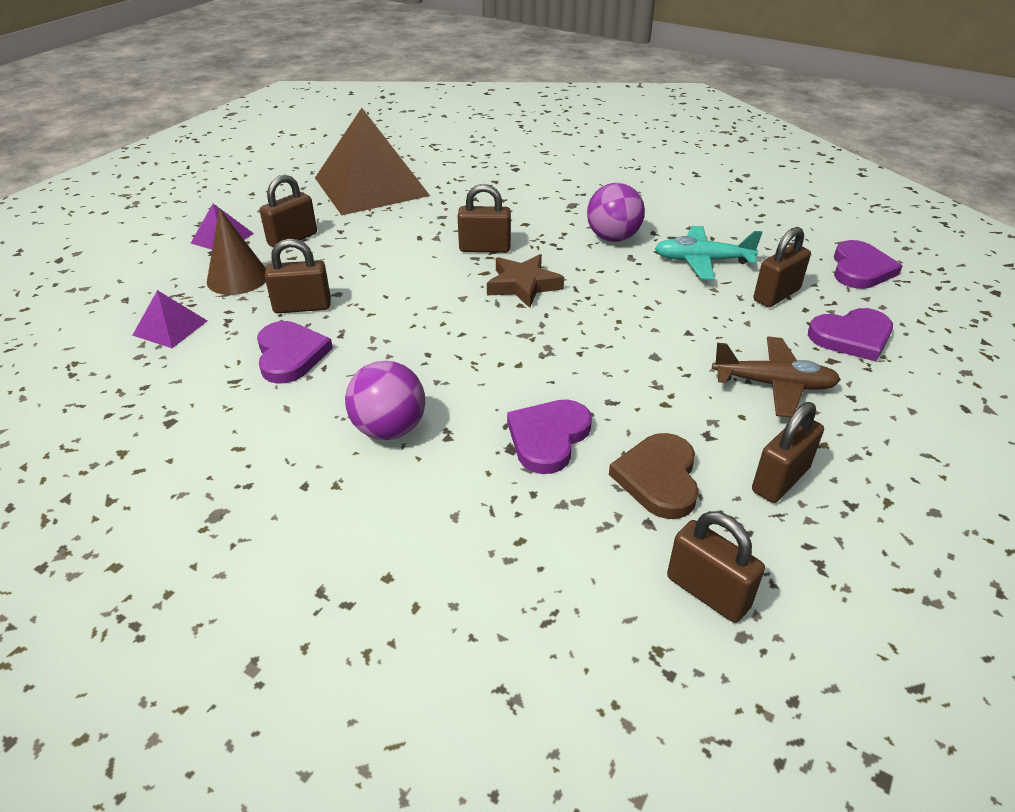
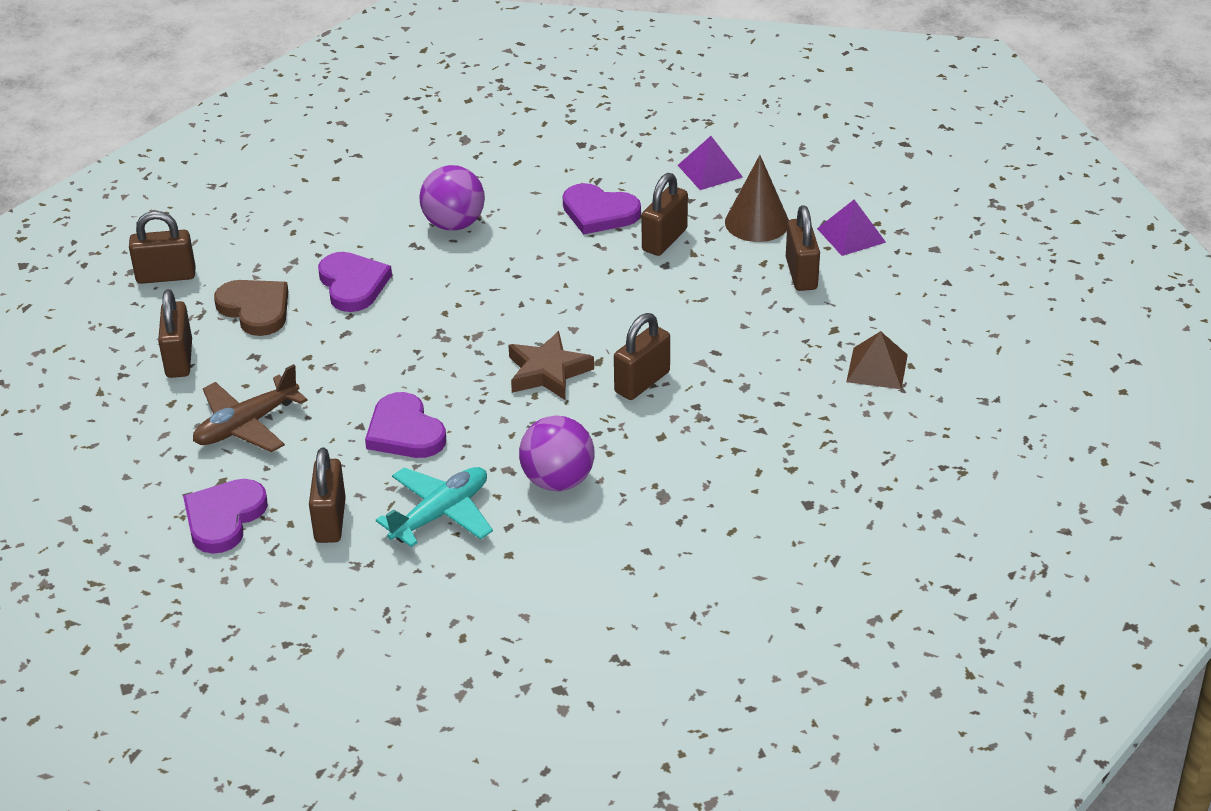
camera: 130 degrees right, 0 degrees up
brown pyramid [315,108,430,215] -> brown pyramid [846,331,908,390], size x0.43
purple heart [834,240,902,289] -> purple heart moved to [365,392,446,458]

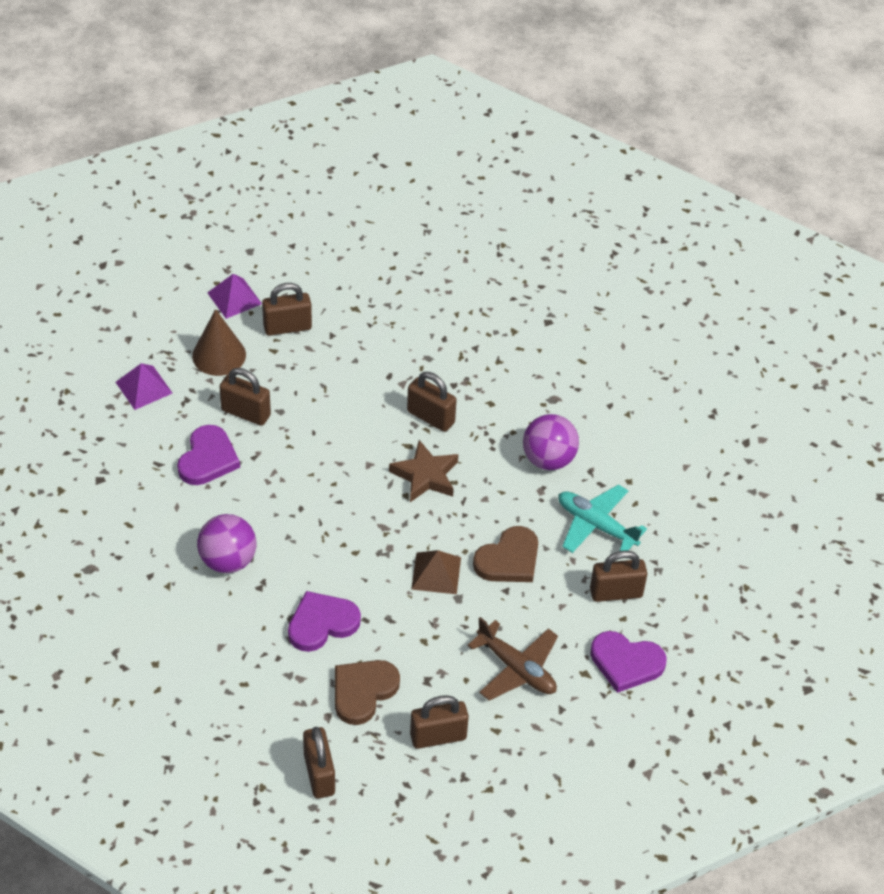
camera: 100 degrees left, 10 degrees up
purple heart [365,392,446,458] -> brown heart [473,526,538,582]
brown pyramid [846,331,908,390] -> brown pyramid moved to [411,550,461,594]

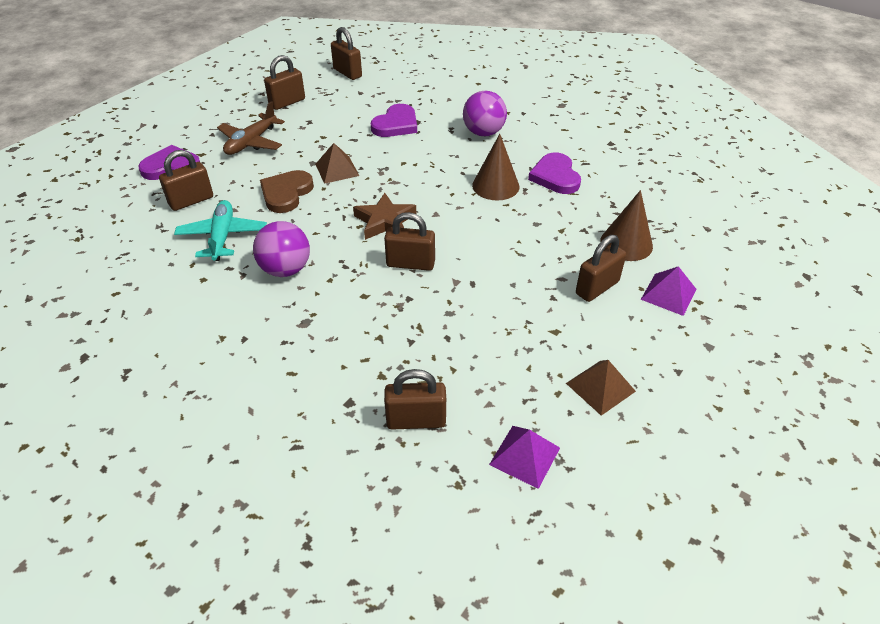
camera: 155 degrees right, 5 degrees down
purple pyramid [116,363,172,410] -> purple pyramid moved to [489,426,560,489]
brown padlock [220,368,271,426] -> brown padlock moved to [384,369,446,430]
brown heart [335,660,400,725] -> none
brown plane [467,617,558,701] -> brown plane turned 75 degrees counterclockwise [217,101,285,155]
turquoise plane [558,484,647,553] -> turquoise plane turned 105 degrees counterclockwise [174,200,267,261]
none -> brown cone [472,134,519,200]
none -> brown pyramid [566,360,636,416]

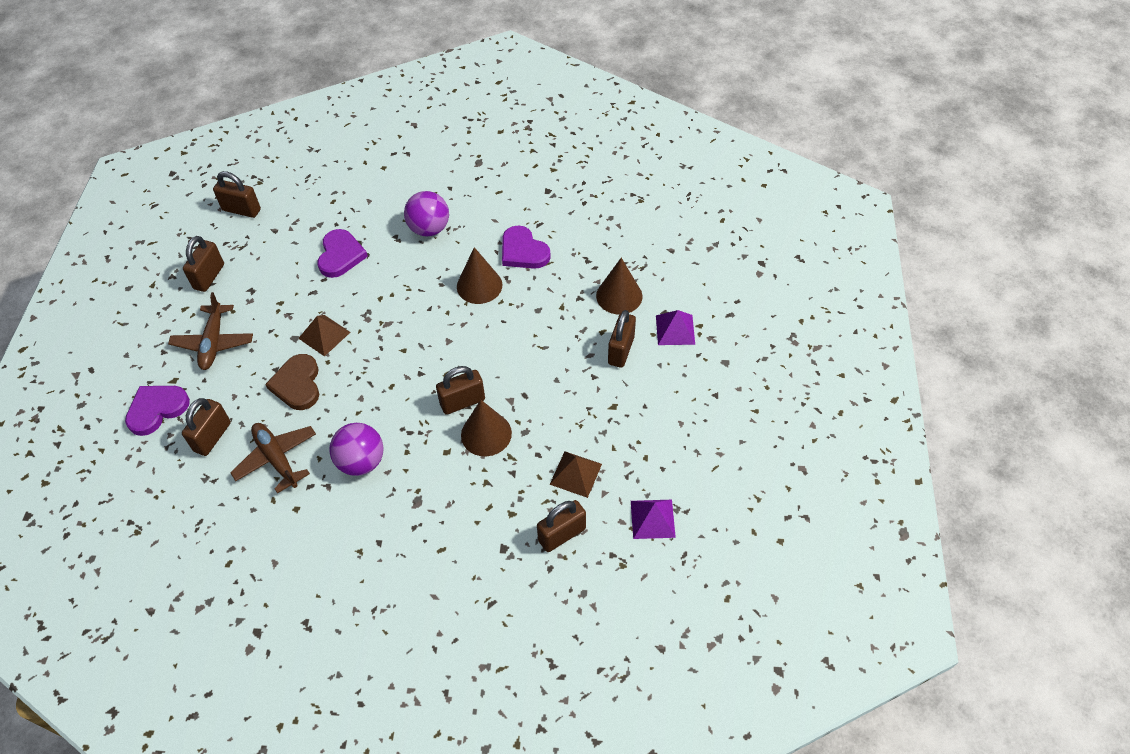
camera: 30 degrees left, 10 degrees up
turquoise plane [174,200,267,261] -> brown plane [230,423,316,493]
brown star [353,193,416,240] -> none
brown pyramid [566,360,636,416] -> brown pyramid moved to [549,451,602,498]
none -> brown cone [461,400,512,456]

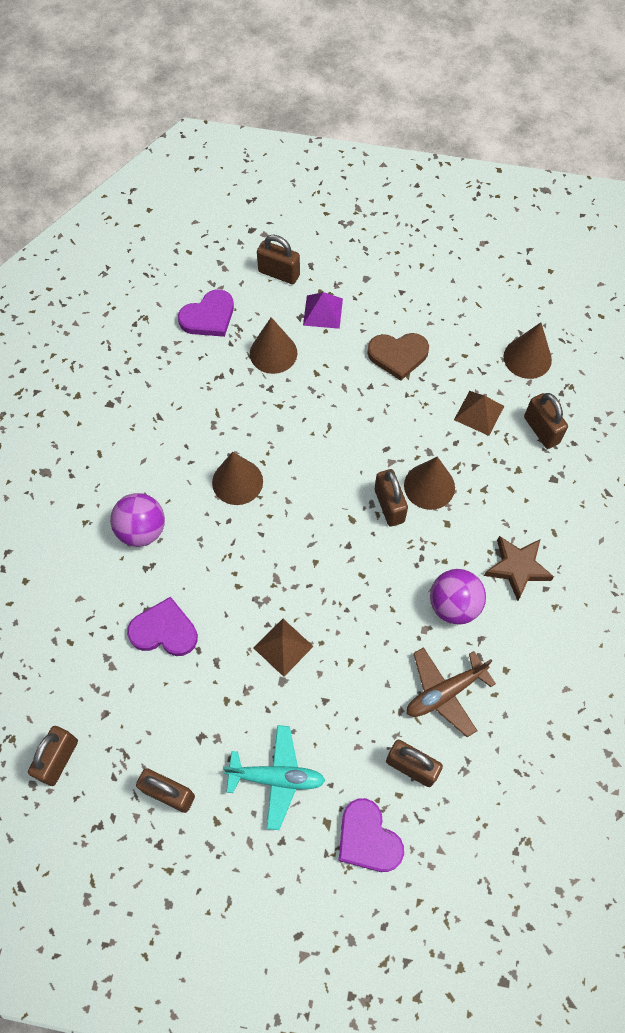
camera: 85 degrees left, 10 degrees up
brown plane [168,292,253,370] -> turquoise plane [223,725,325,830]
brown heart [265,354,319,410] -> brown heart moved to [367,333,429,381]
purple heart [502,225,551,269] -> purple heart moved to [178,289,234,337]
brown padlock [608,310,636,368] -> brown padlock moved to [257,235,300,284]
purple pyramid [631,500,676,539] -> brown cone [504,323,552,379]
none -> brown star [484,536,554,601]

